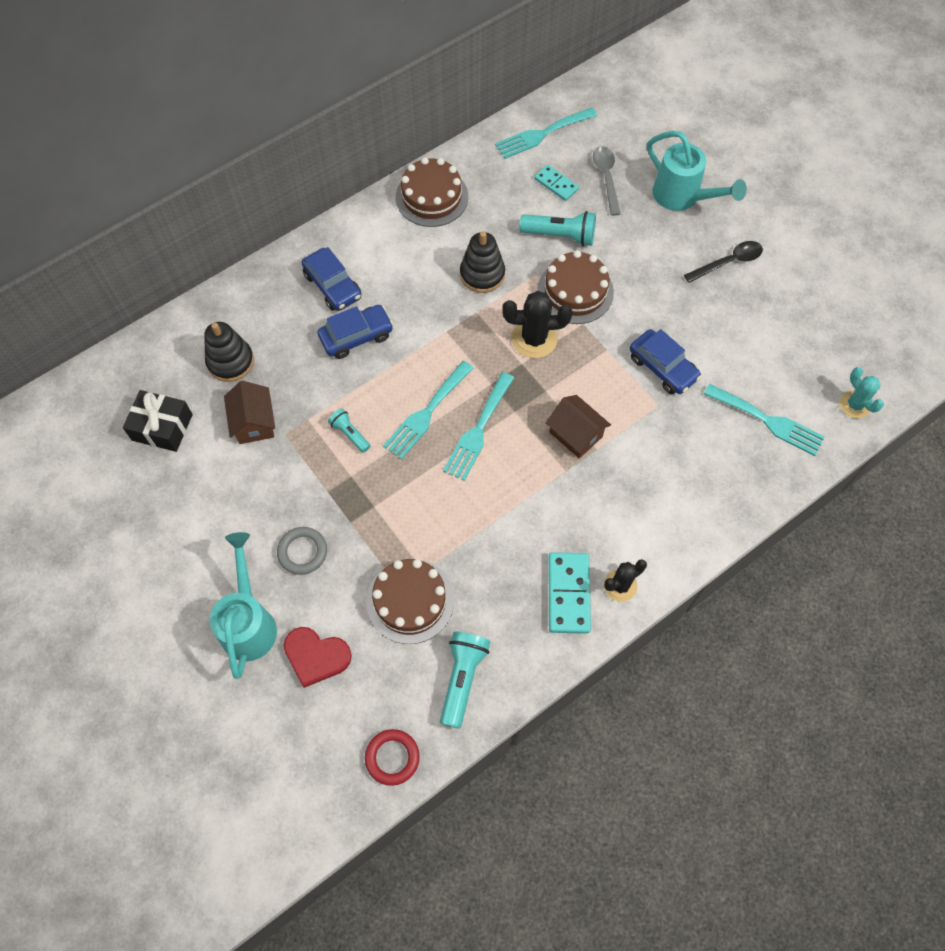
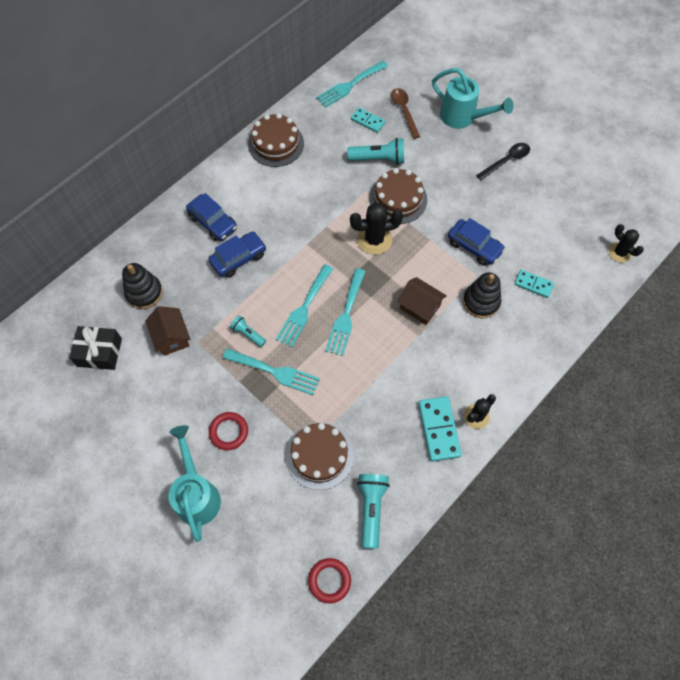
camera: 10 degrees left, 0 degrees up
grey ring [277,527,327,575] -> red ring [209,412,248,450]
red heart [284,627,352,688] -> none
black stacking toy [460,231,505,293] -> black stacking toy moved to [463,272,501,318]
grey spoon [593,146,620,216] -> brown spoon [391,88,420,139]
turquoise fork [704,384,825,456] -> turquoise fork moved to [223,348,320,395]
turquoise cactus [840,367,884,419] -> black cactus [608,224,644,263]
none -> turquoise domino [514,270,554,298]

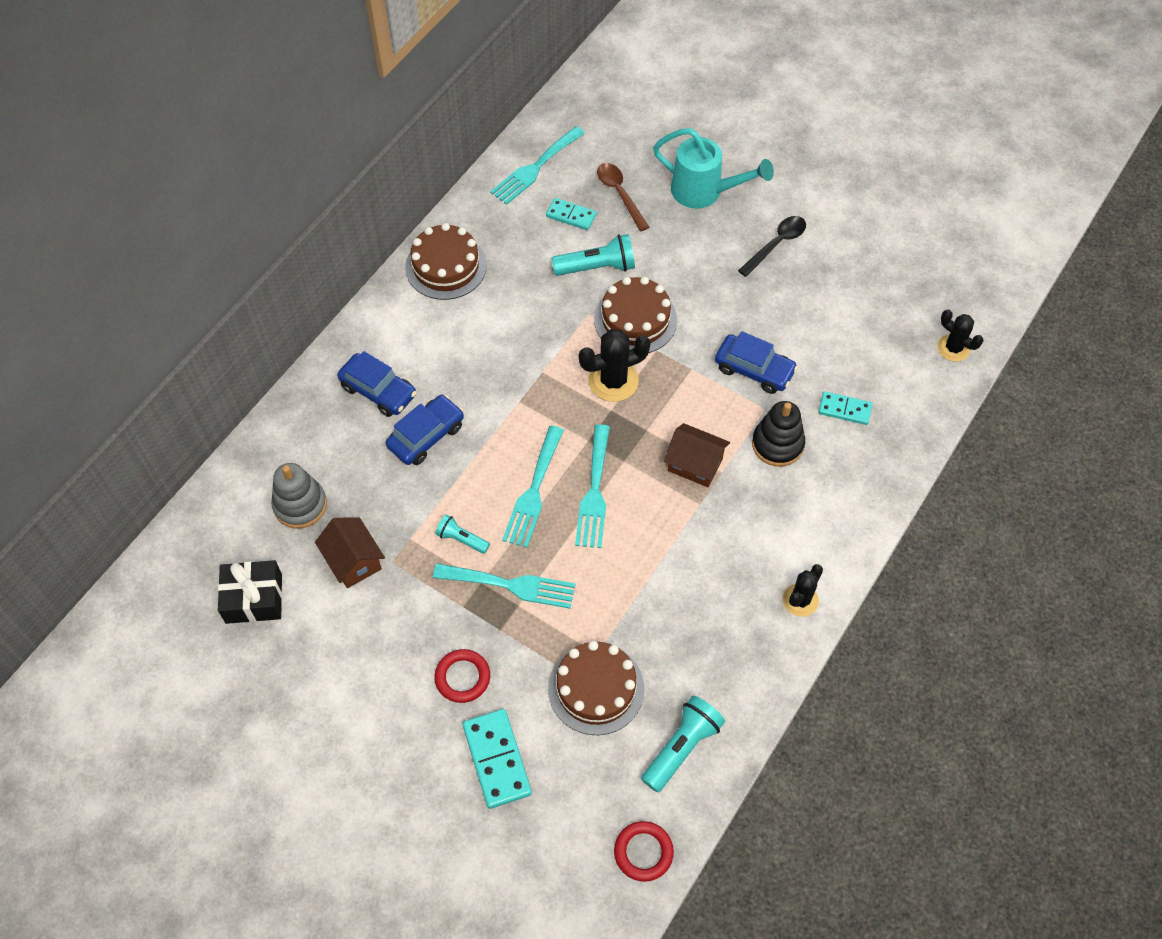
camera: 10 degrees left, 5 degrees down
black stacking toy [122,263,163,309] -> grey stacking toy [271,463,327,529]
turquoise watering can [169,425,221,542] -> none
turquoise flashlight [357,474,390,549] -> turquoise flashlight turned 45 degrees clockwise [641,695,725,793]
turquoise domino [418,396,462,462] -> turquoise domino moved to [463,709,532,809]

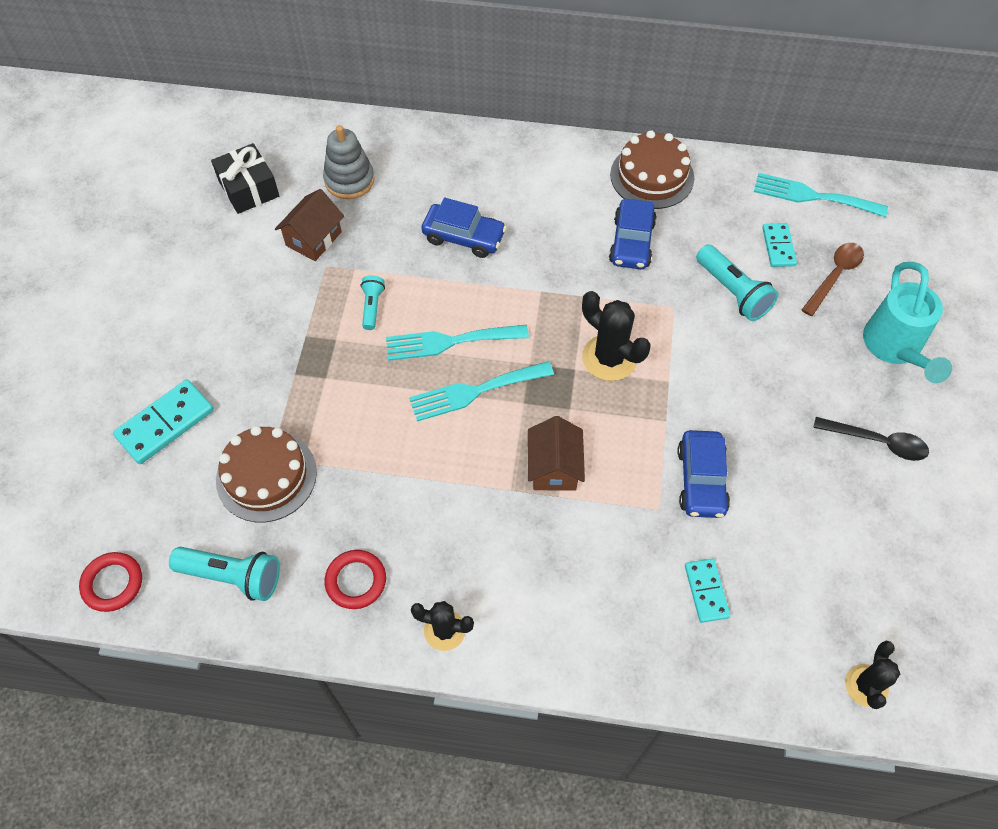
camera: 65 degrees right, 0 degrees up
blue car [337,351,417,417] -> blue car moved to [609,199,657,269]
turquoise fork [433,563,576,609] -> none
red ring [434,649,490,703] -> red ring moved to [324,550,386,609]
brown cake [594,277,677,353] -> none
black stacking toy [752,401,805,467] -> none

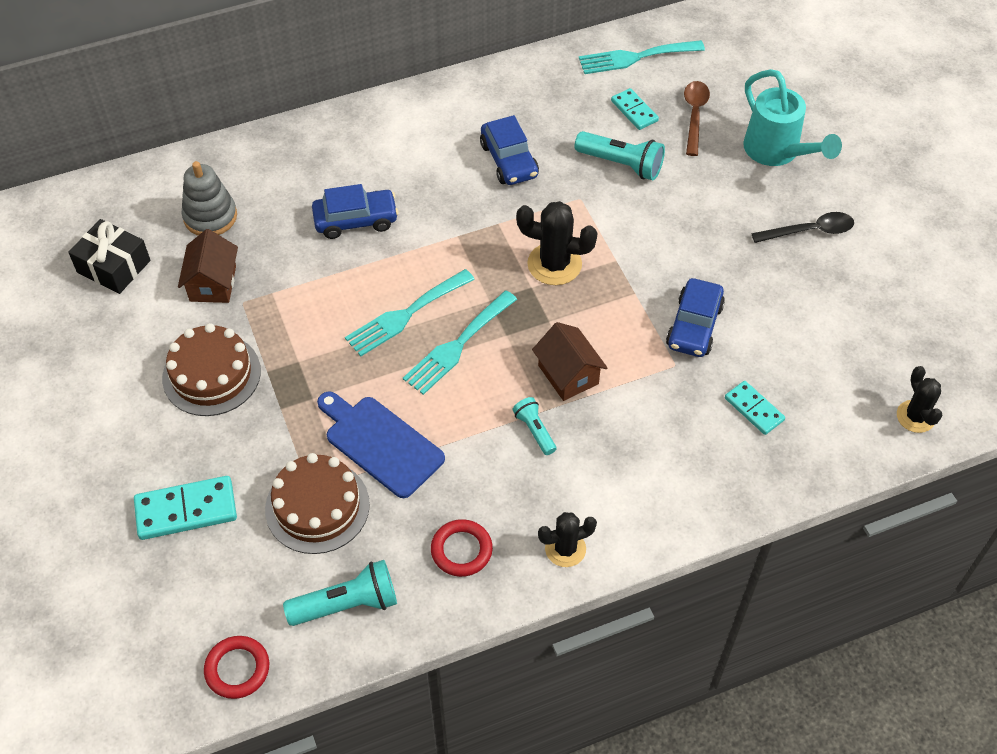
camera: 30 degrees left, 5 degrees down
turquoise domino [113,380,214,464] -> turquoise domino turned 60 degrees clockwise [134,476,237,540]
turquoise flashlight [361,275,385,330] -> turquoise flashlight moved to [512,397,556,455]
brown cake [610,130,694,209] -> brown cake moved to [162,323,261,416]
blue car [677,430,730,518] -> blue car turned 45 degrees clockwise [666,278,725,357]
none -> blue cutting board [317,391,445,498]

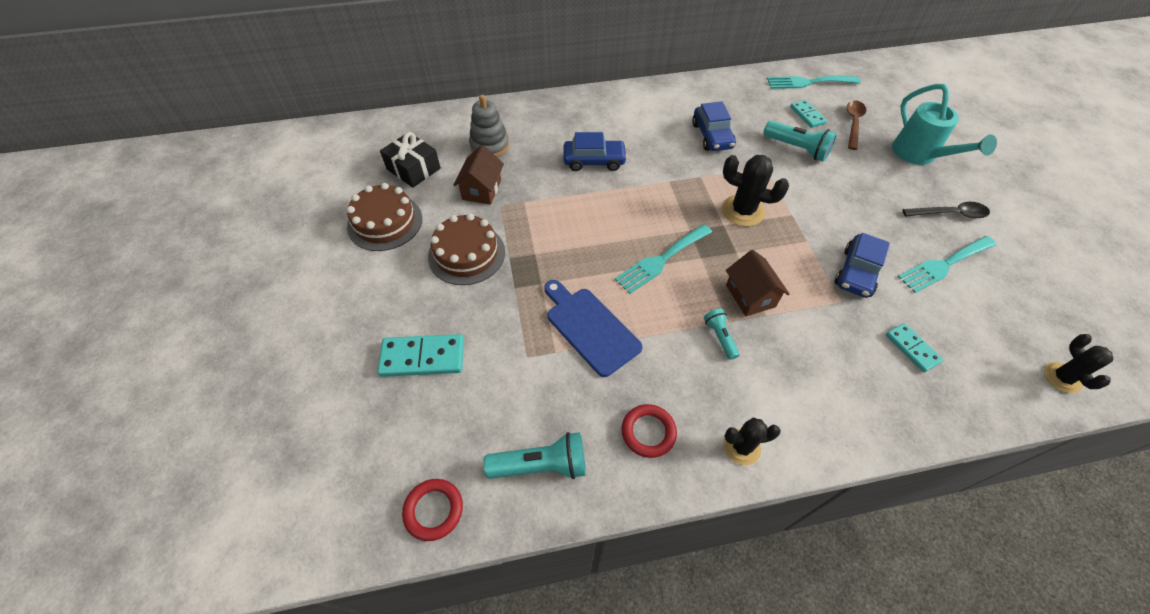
camera: 10 degrees right, 0 degrees up
brown cake [265,453,370,554] -> brown cake moved to [347,183,422,251]
turquoise fork [345,269,475,356] -> turquoise fork moved to [898,236,996,293]

